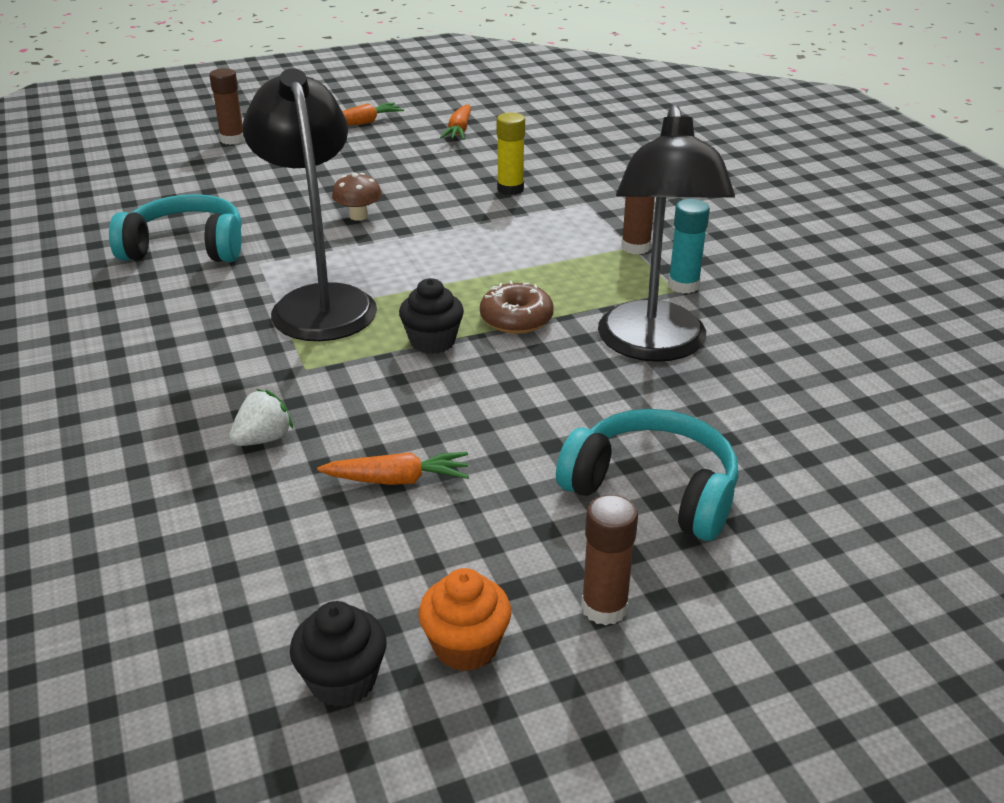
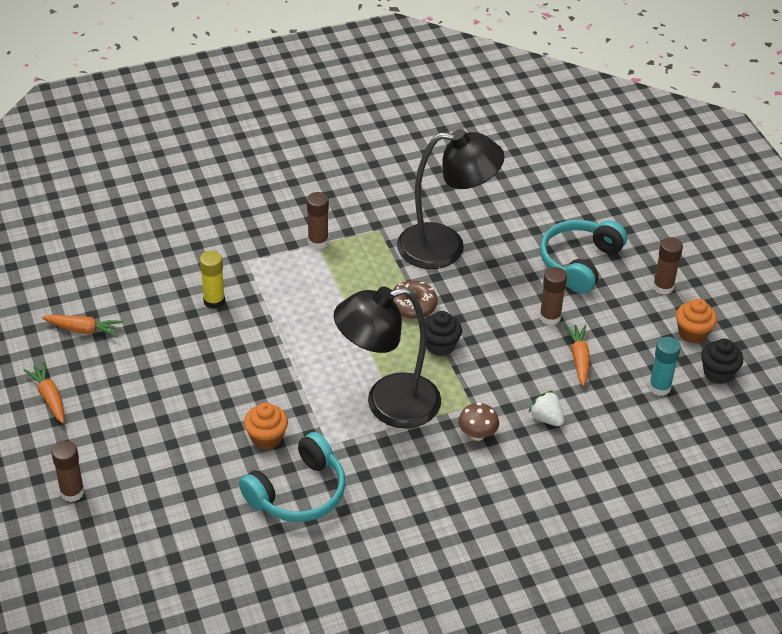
camera: 90 degrees left, 10 degrees up
turquoise headphones [109,194,242,262] -> turquoise headphones turned 135 degrees counterclockwise [239,432,346,522]
brown mushroom [332,173,382,221] -> brown mushroom moved to [458,403,499,441]
turquoise glue stick [668,199,710,294] -> turquoise glue stick moved to [649,337,681,396]
none -> orange cupcake [244,403,288,450]
none -> brown glue stick [539,267,567,325]

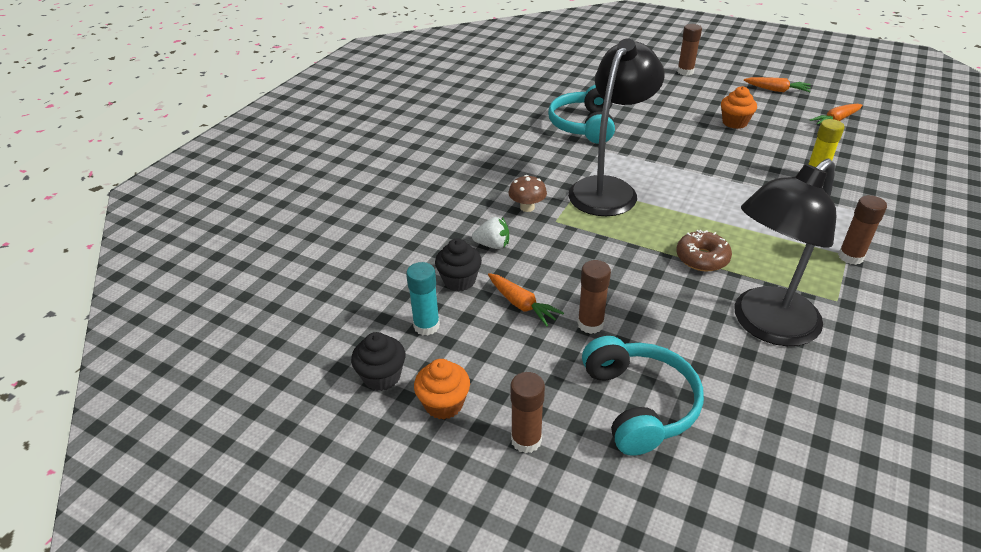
camera: 140 degrees right, 5 degrees down
orange cupcake [244,403,288,450] -> orange cupcake moved to [721,86,757,129]
black cupcake [425,311,462,356] -> black cupcake moved to [435,238,482,291]

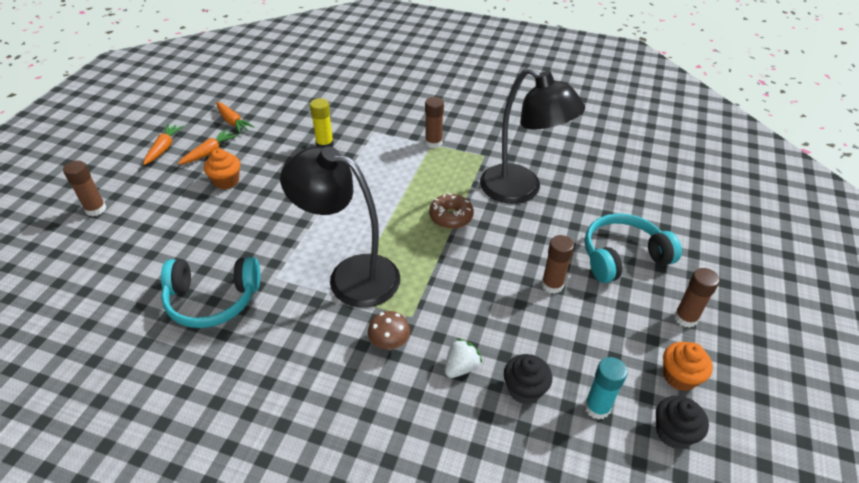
camera: 100 degrees left, 5 degrees up
white strawberry [472,217,509,249] -> white strawberry turned 45 degrees clockwise [445,338,482,378]
orange carrot [488,273,564,326] -> orange carrot moved to [178,129,238,165]

